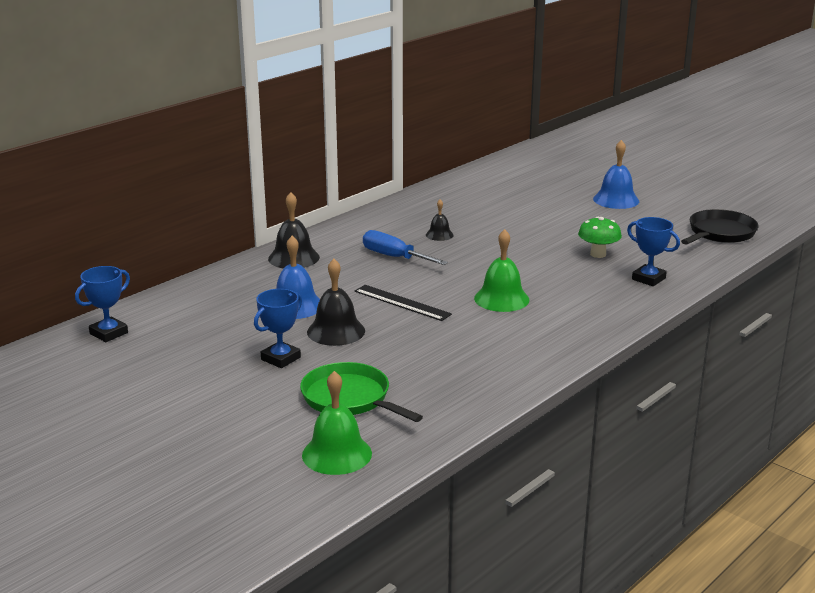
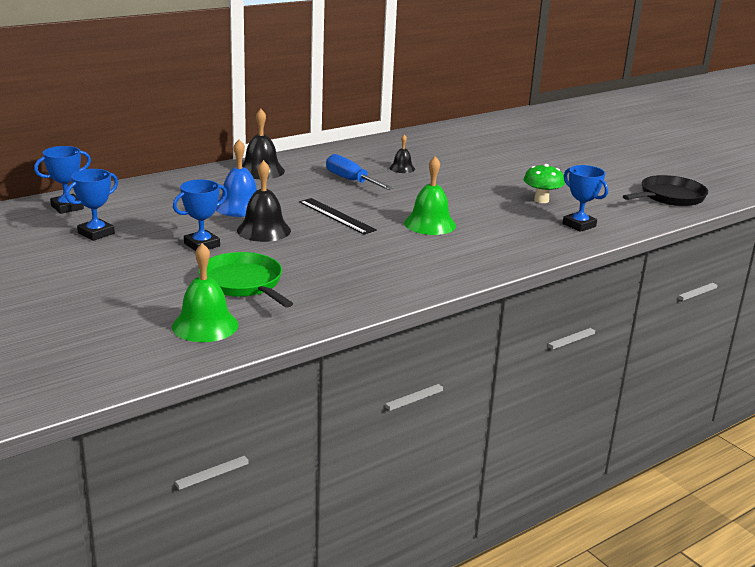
camera: 10 degrees right, 0 degrees up
blue bell [593,140,639,209] -> none
none -> blue trophy [65,169,118,241]

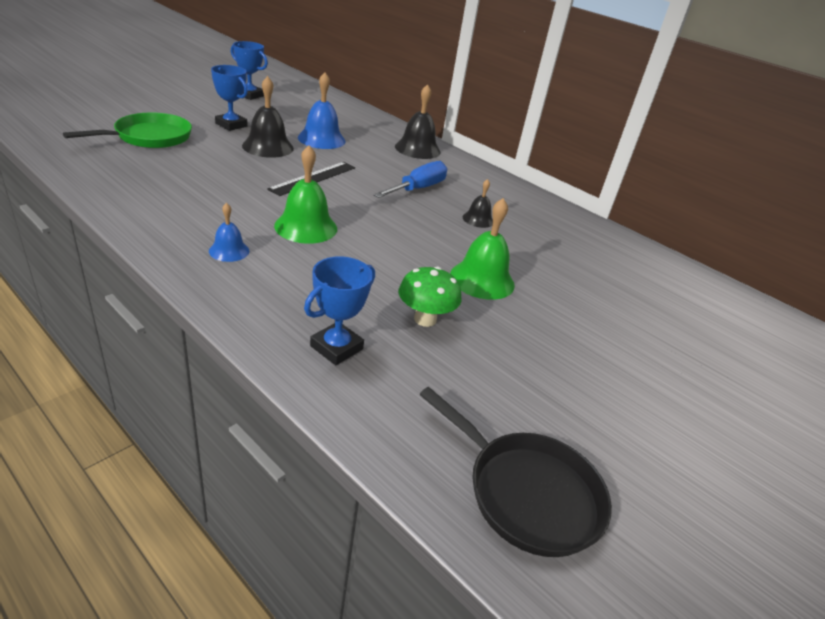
camera: 75 degrees right, 10 degrees up
blue trophy [34,146,91,214] -> none
green bell [172,243,239,342] -> green bell moved to [450,198,515,300]
none -> blue bell [209,203,249,262]

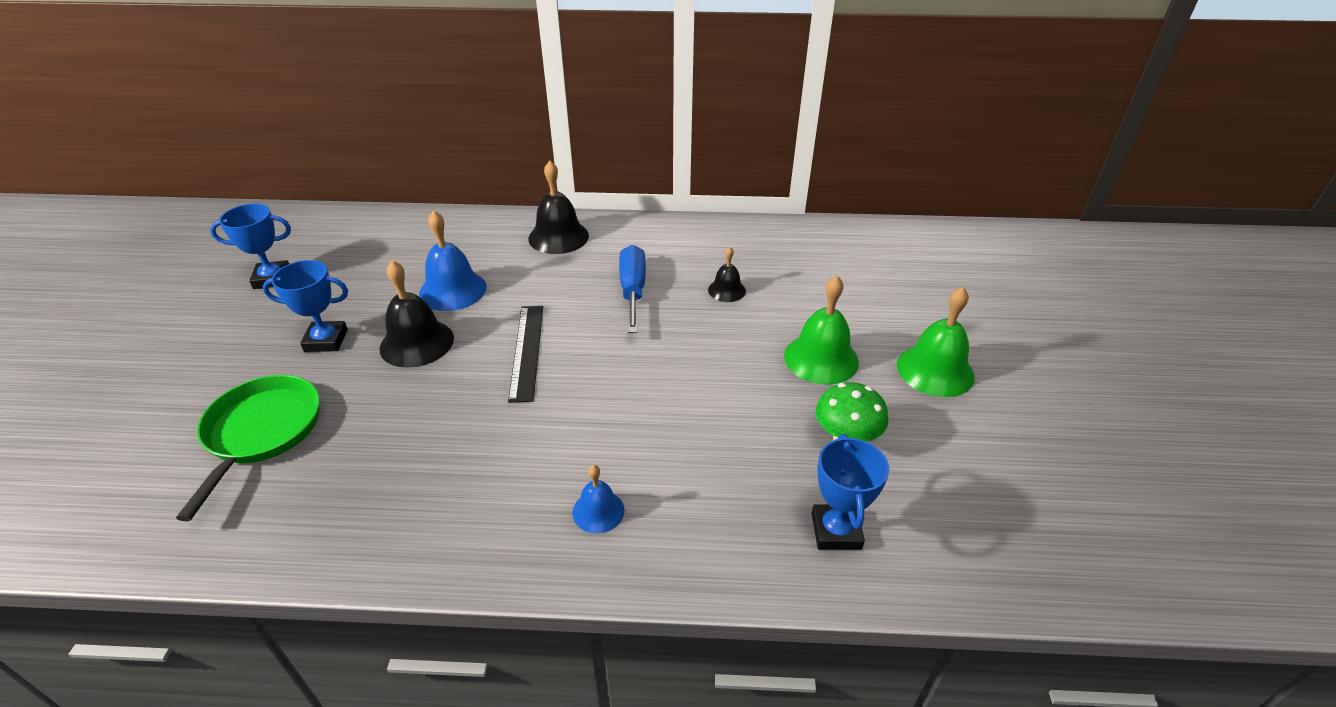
camera: 35 degrees left, 5 degrees up
green bell [274,145,337,244] -> green bell moved to [897,287,975,397]
black pan [419,387,612,557] -> none

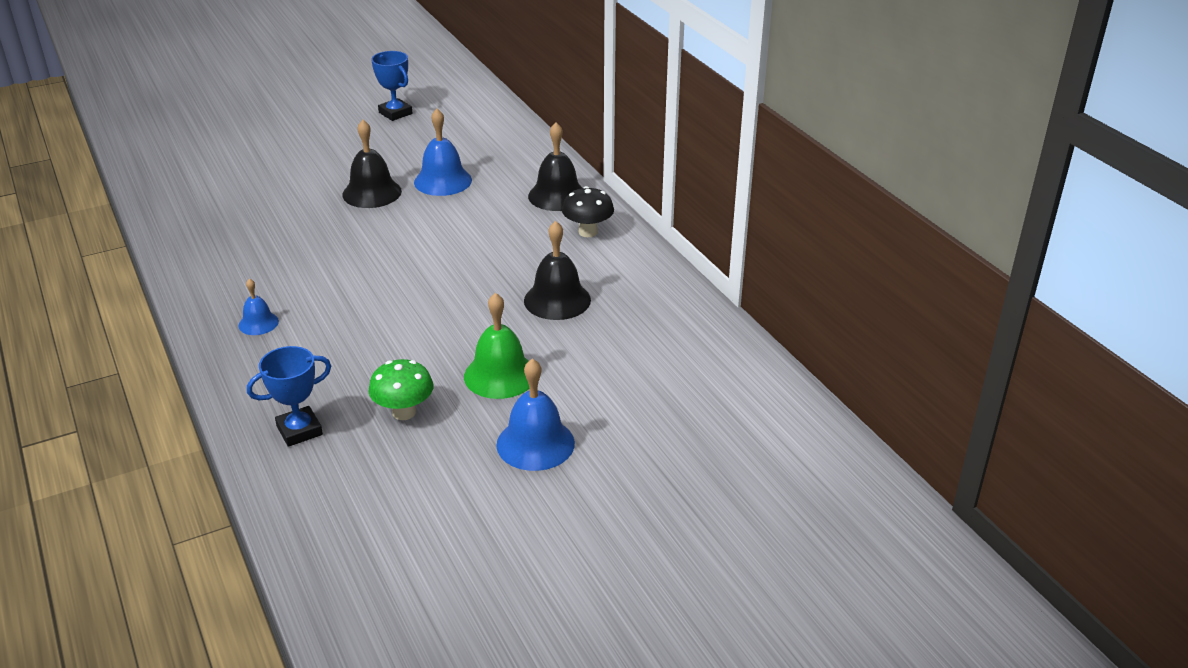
camera: 60 degrees right, 5 degrees down
green pan [176,375,320,521] -> none
blue trophy [262,260,348,352] -> none
black ruler [508,306,543,403] -> none
blue screwdriver [619,245,646,333] -> none
black bell [708,247,746,302] -> black bell [524,221,591,320], size x1.75
green bell [897,287,975,397] -> blue bell [496,358,575,471]
none -> black mushroom [562,186,614,237]

